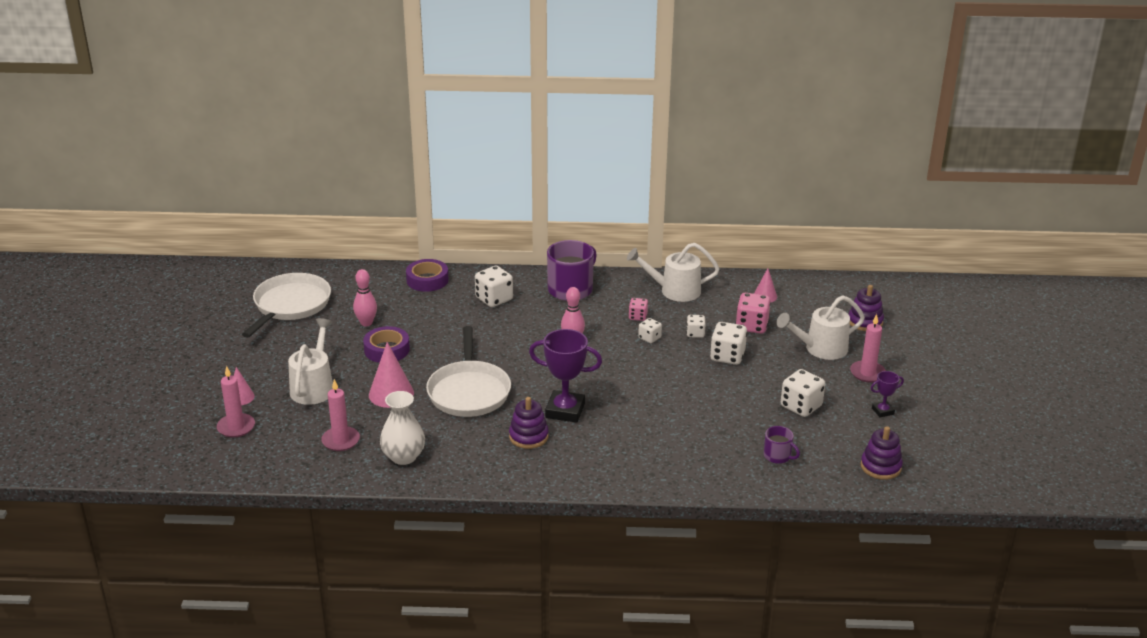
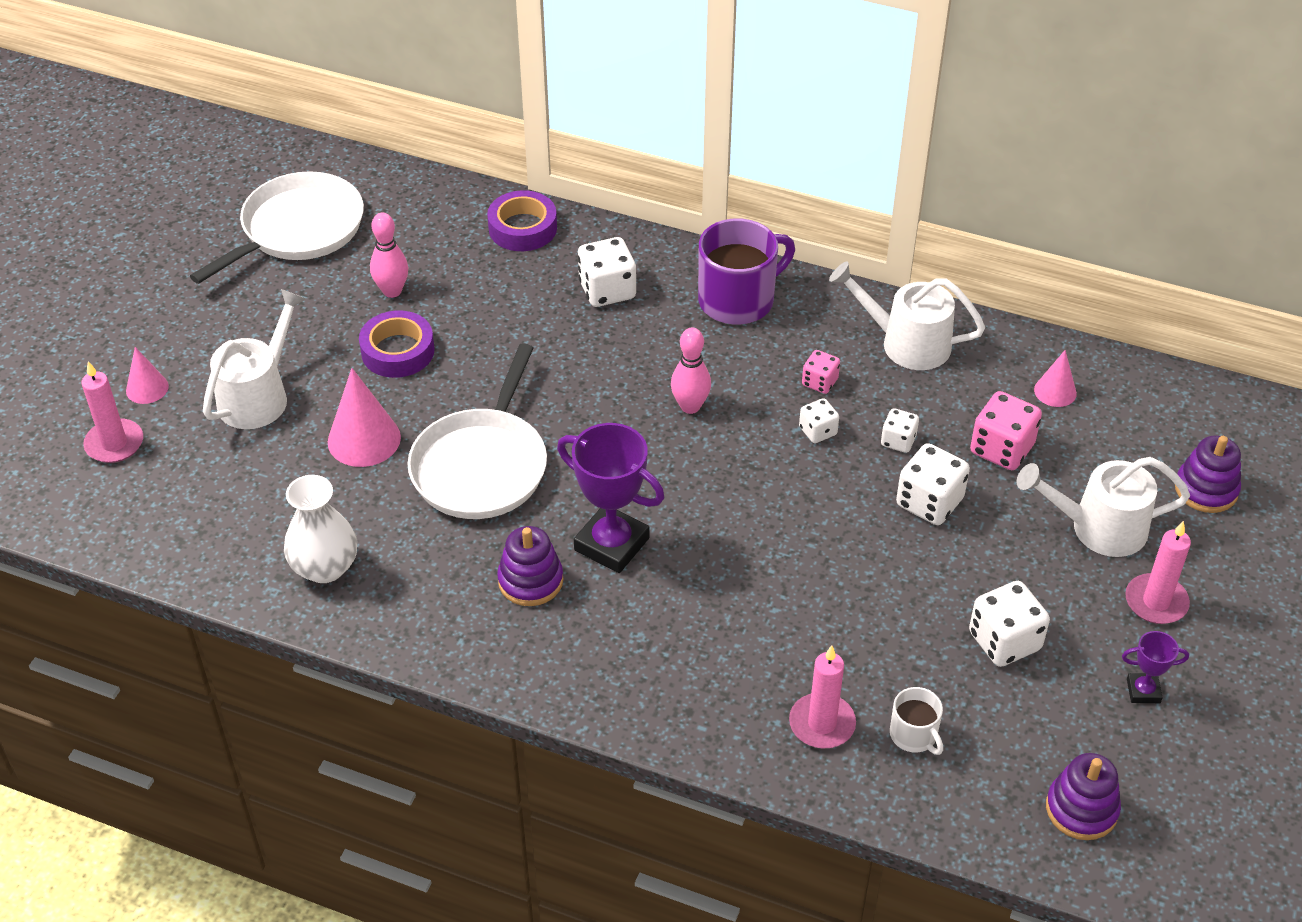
camera: 20 degrees right, 15 degrees up
pink candle [321,379,360,451] -> pink candle moved to [789,645,856,748]
purple mug [764,426,800,464] -> white mug [890,687,943,755]

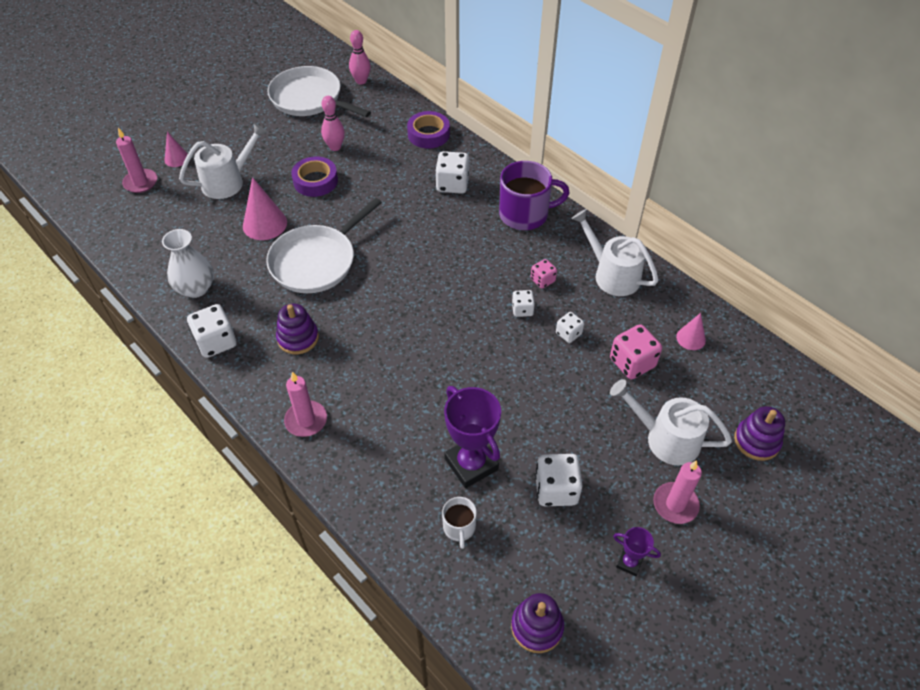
camera: 25 degrees right, 5 degrees up
white pan [190,171,364,284] -> white pan turned 120 degrees counterclockwise [267,66,371,117]
purple trophy [557,423,664,573] -> purple trophy moved to [444,386,501,488]
pink bowling pin [671,328,711,414] -> pink bowling pin moved to [349,30,371,85]
pink candle [789,645,856,748] -> pink candle moved to [284,372,327,437]
white dice [896,443,970,525] -> white dice moved to [187,304,237,358]

